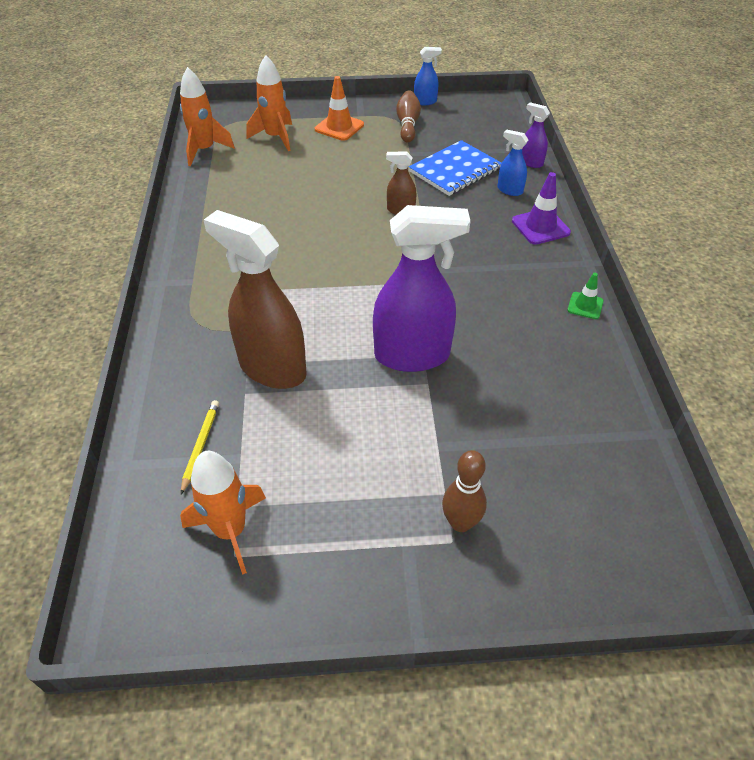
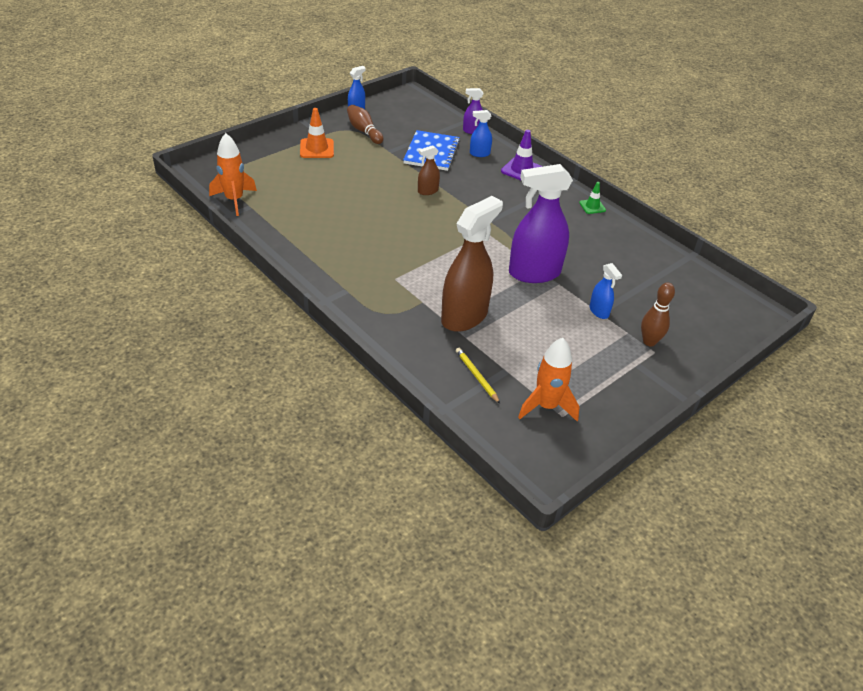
camera: 40 degrees left, 5 degrees down
brown spray bottle [204,210,307,389] -> brown spray bottle turned 135 degrees clockwise [441,196,503,332]
orange rocket [246,55,292,151] -> none
purple spray bottle [373,205,470,372] -> purple spray bottle turned 150 degrees counterclockwise [509,164,573,283]
none -> blue spray bottle [590,263,622,319]

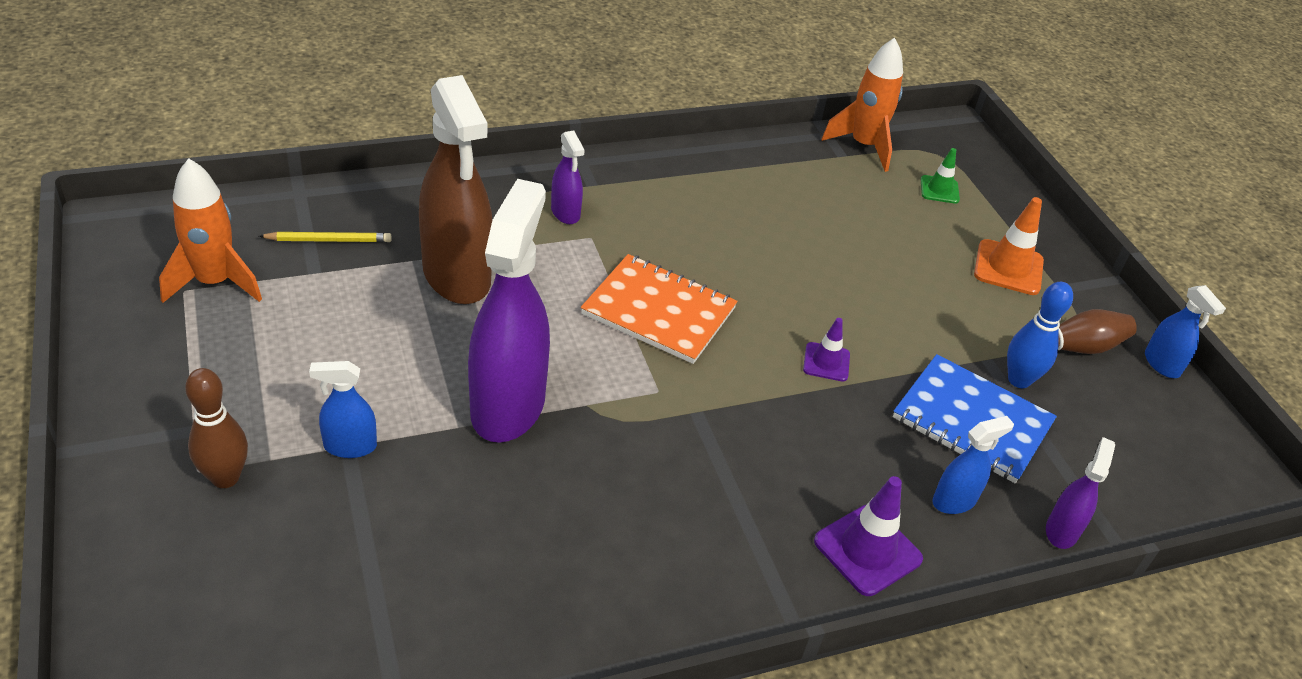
camera: 110 degrees right, 0 degrees up
brown spray bottle [418,145,440,195] -> purple traffic cone [803,318,850,382]
blue spray bottle [470,110,492,157] -> blue spray bottle turned 45 degrees clockwise [932,416,1014,514]
green traffic cone [579,182,606,214] -> green traffic cone moved to [921,148,960,204]
none -> purple spray bottle [551,130,585,224]
none -> orange notebook [581,254,738,364]
none -> blue bowling pin [1007,282,1073,388]

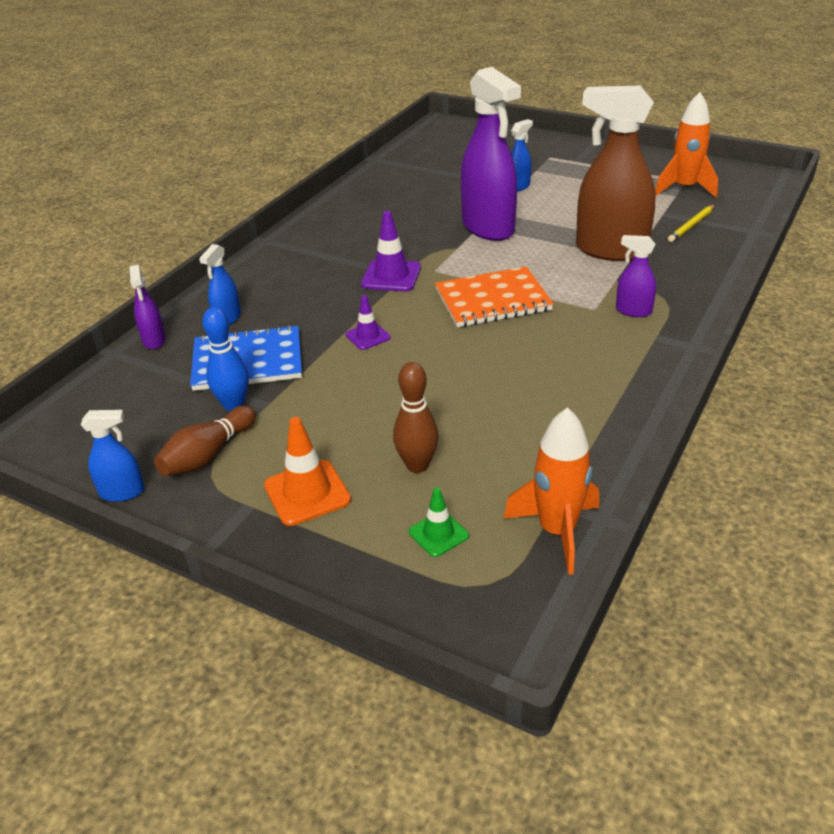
camera: 145 degrees right, 5 degrees down
brown bowling pin [185,368,248,488] -> brown bowling pin moved to [393,362,439,473]
purple traffic cone [814,476,923,596] -> purple traffic cone moved to [361,211,421,291]
blue spray bottle [1145,285,1226,378] -> blue spray bottle turned 150 degrees clockwise [81,410,144,502]

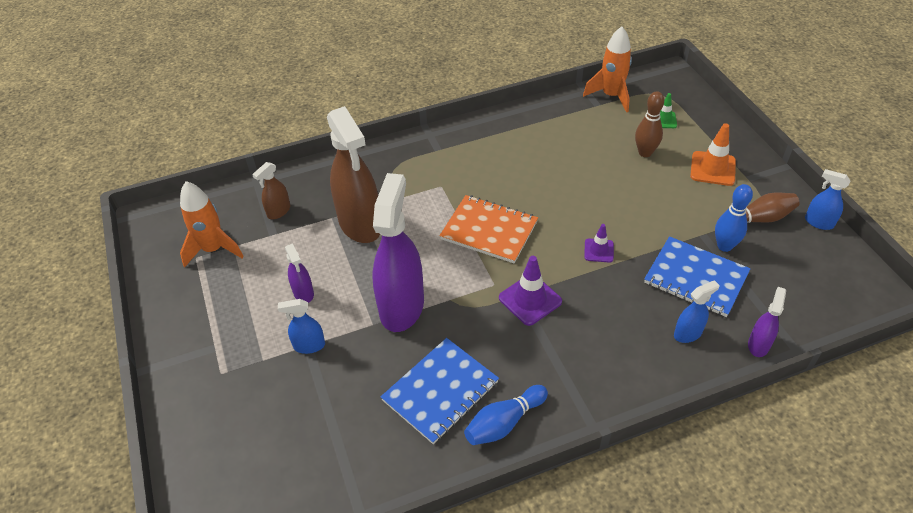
camera: 140 degrees left, 10 degrees up
purple spray bottle [616,235,656,317] -> purple spray bottle moved to [285,244,314,303]
yellow pencil [668,205,715,242] -> brown spray bottle [252,162,290,219]
none -> blue notebook [381,338,499,444]
none -> blue bowling pin [464,385,548,445]

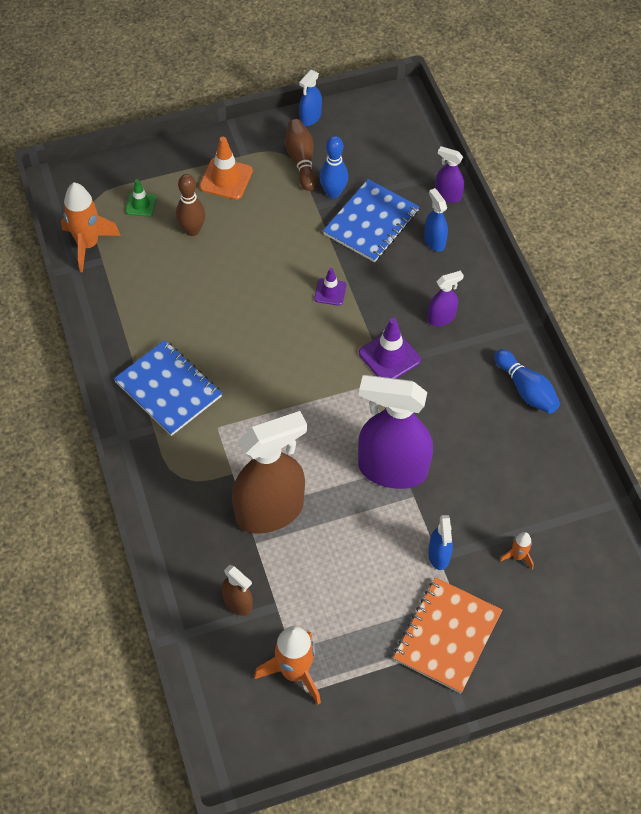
camera: 90 degrees left, 10 degrees up
purple spray bottle [285,244,314,303] -> purple spray bottle moved to [427,271,464,326]
blue notebook [381,338,499,444] -> blue notebook moved to [114,340,222,436]
orange notebook [440,195,538,263] -> orange notebook moved to [393,577,502,693]
none -> orange rocket [500,532,534,569]

